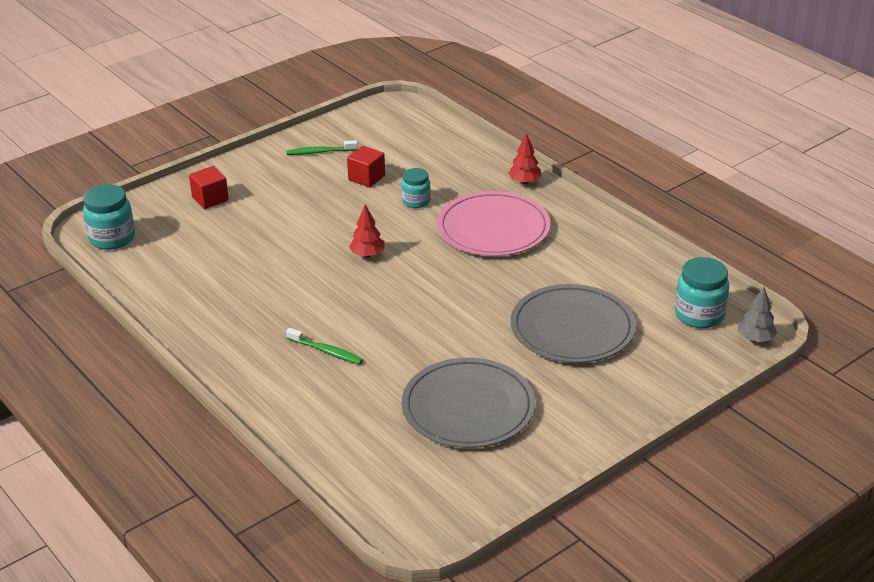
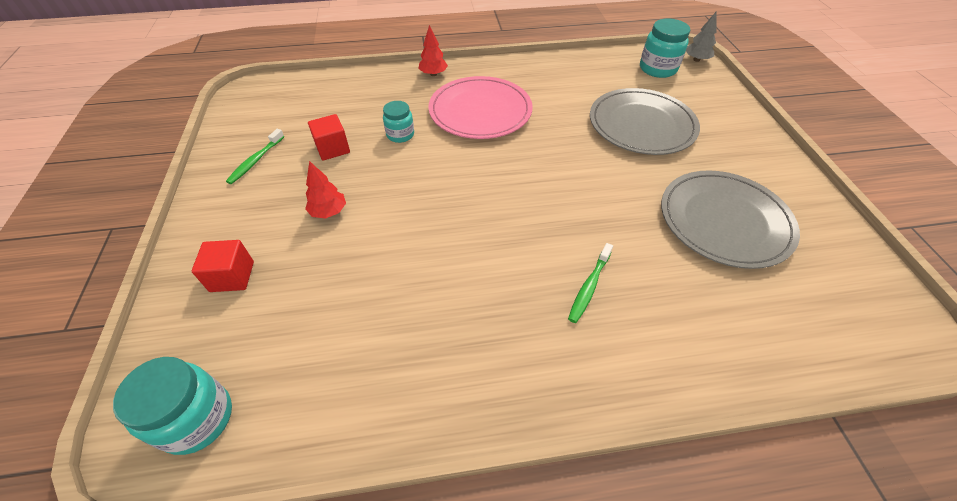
camera: 60 degrees left, 15 degrees up
green toothbrush [286,328,363,365] -> green toothbrush turned 150 degrees clockwise [568,243,613,323]
red tree [349,205,385,257] -> red tree moved to [305,161,346,219]

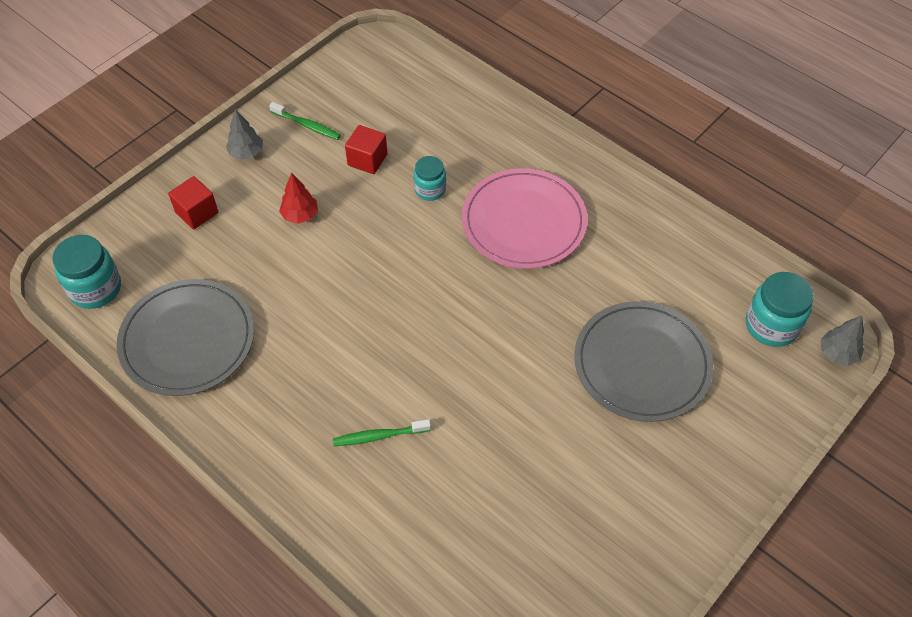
camera: 50 degrees right, 5 degrees up
green toothbrush [226,129,284,184] -> green toothbrush turned 135 degrees counterclockwise [269,102,341,140]
red tree [418,25,448,76] -> none
grey plate [661,170,800,269] -> grey plate moved to [117,279,254,396]
none -> grey tree [226,109,263,160]

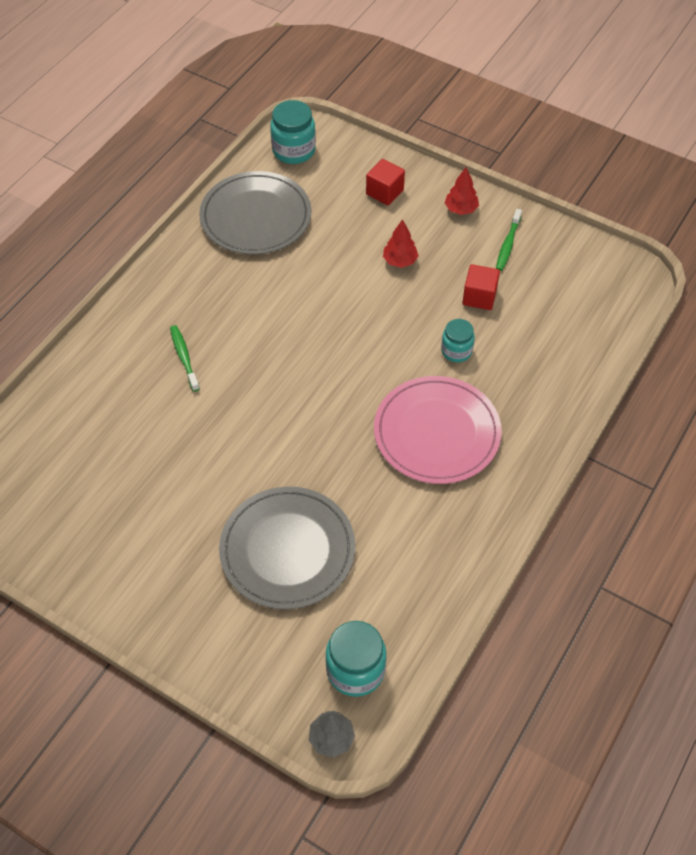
camera: 80 degrees right, 0 degrees up
grey tree [226,109,263,160] -> red tree [445,167,479,215]

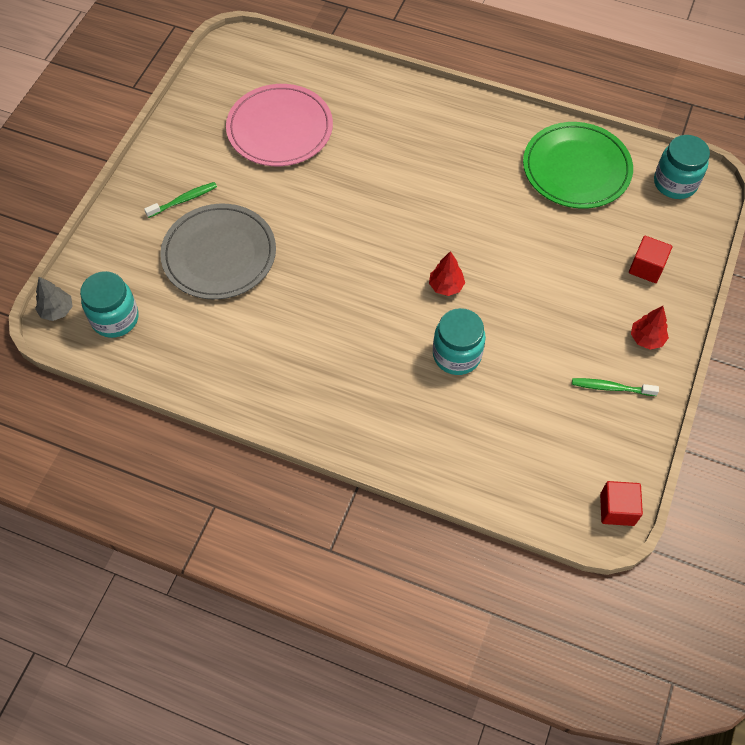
camera: 80 degrees right, 5 degrees up
green toothbrush [170,325,200,392] -> green toothbrush moved to [144,182,217,218]
grey plate [199,171,311,255] -> green plate [523,122,633,209]
pink plate [374,376,502,484] -> pink plate moved to [226,84,333,166]
red tree [383,219,419,268] -> red tree moved to [429,251,465,296]
turquoise jar [441,319,475,362] -> turquoise jar [433,308,486,375], size x1.57
red cube [463,264,500,310] -> red cube moved to [600,481,643,526]

